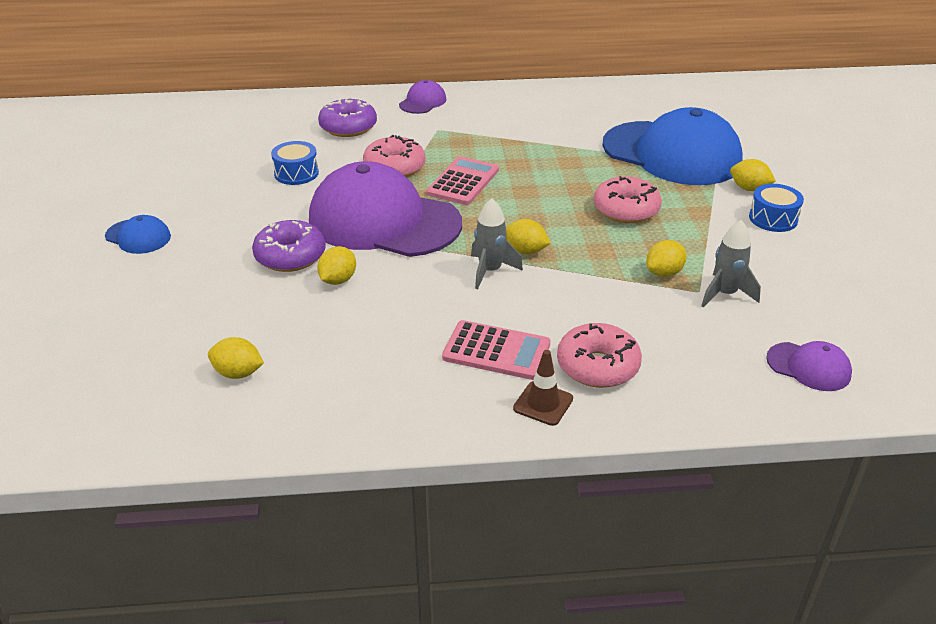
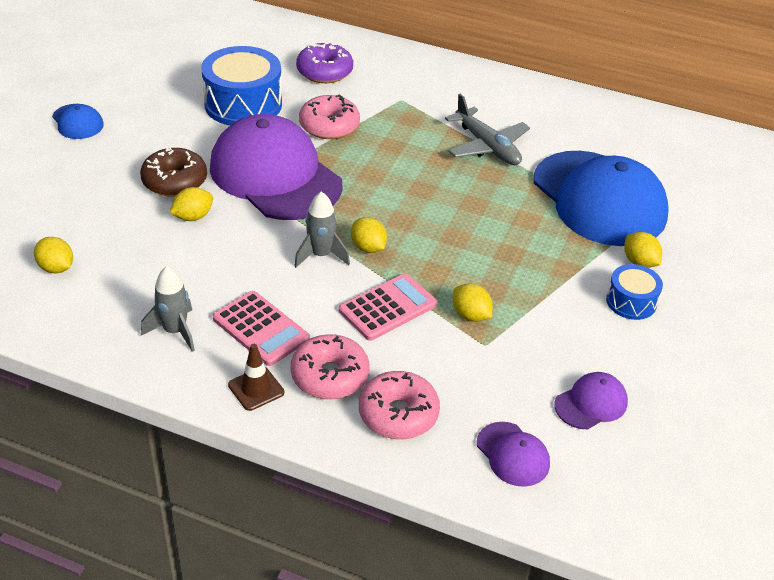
camera: 25 degrees right, 5 degrees up
purple donut [252,220,326,272] -> brown donut [140,147,207,197]
blue drum [271,141,319,185] -> blue drum [201,46,282,126], size x1.85
purple cap [399,80,446,114] -> purple cap moved to [554,372,628,429]
pink calculator [426,157,499,205] -> pink calculator moved to [339,273,437,341]
pink donut [594,176,662,223] -> pink donut moved to [359,371,440,439]
yellow lemon [646,240,687,277] -> yellow lemon turned 60 degrees clockwise [453,283,493,322]
grey rocket [701,220,761,308] -> grey rocket moved to [141,266,195,352]
none -> grey plane [445,94,530,165]

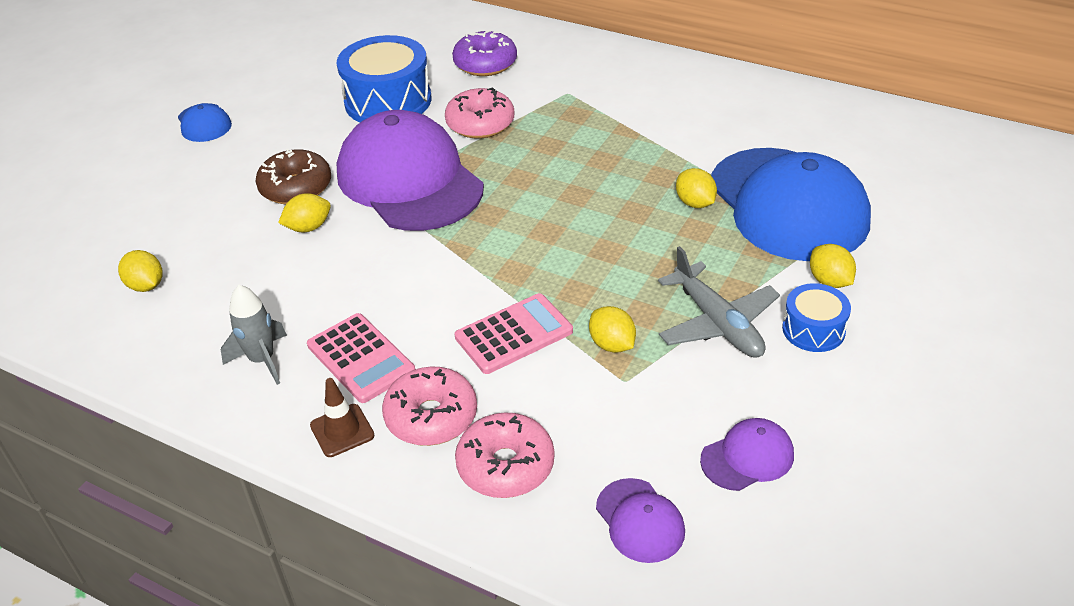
camera: 10 degrees right, 0 degrees up
grey rocket [294,191,350,268] -> none
yellow lemon [351,217,387,253] -> yellow lemon moved to [676,168,717,208]
grey plane [445,94,530,165] -> grey plane moved to [658,246,780,358]

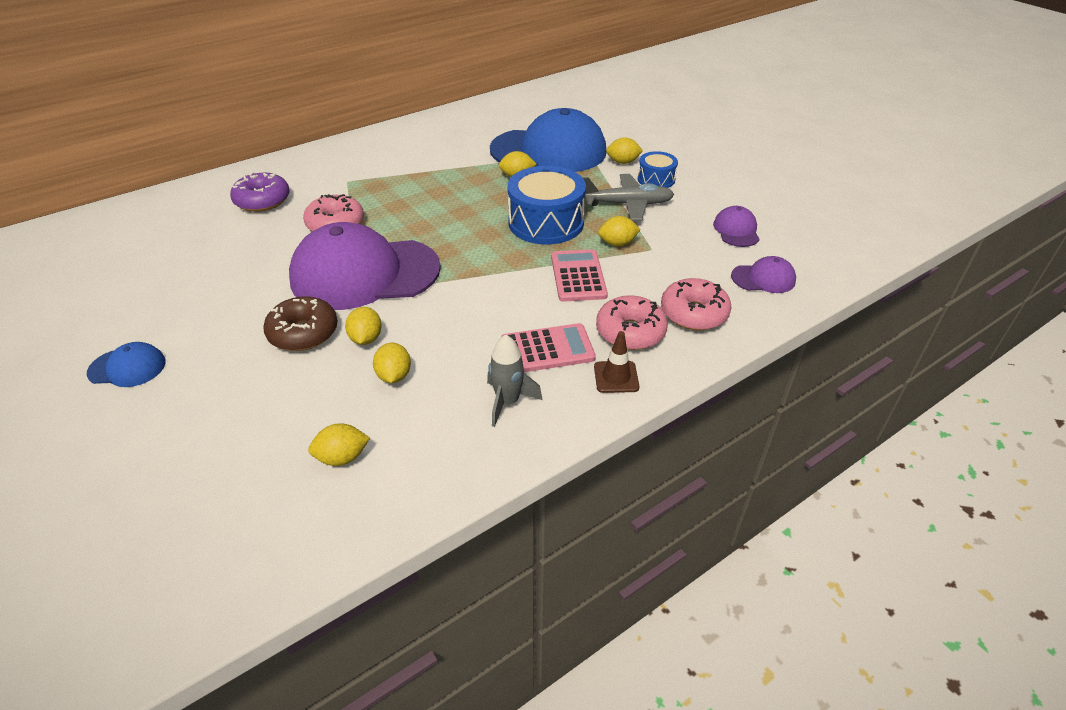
camera: 65 degrees left, 0 degrees up
blue drum [337,35,431,122] -> blue drum moved to [508,166,586,245]
none -> yellow lemon [373,343,411,383]

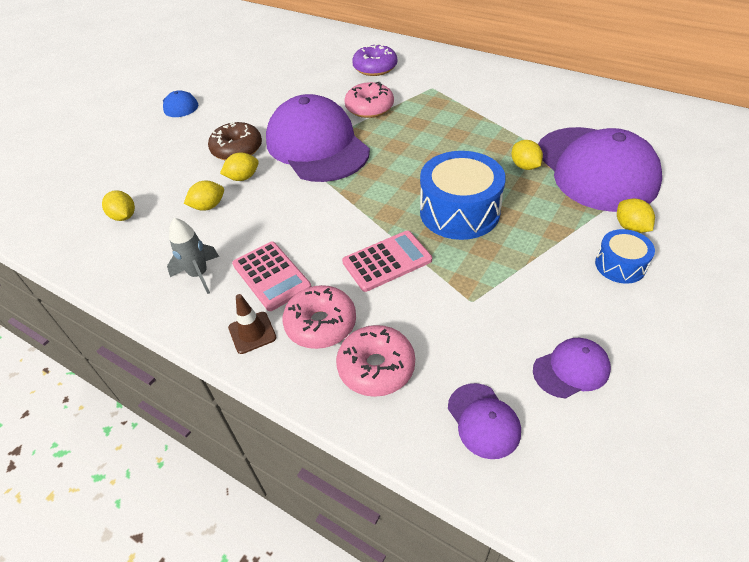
camera: 70 degrees right, 5 degrees up
blue cap [490,108,607,172] -> purple cap [538,127,662,212]
grey plane [583,174,674,221] -> none
yellow lemon [598,216,641,246] -> none

